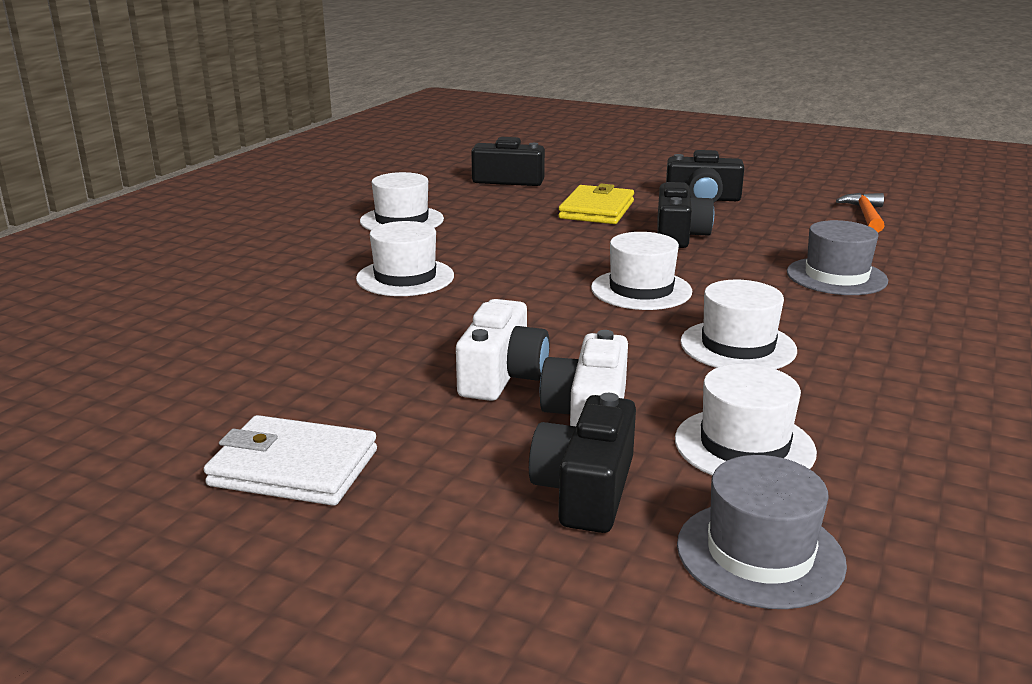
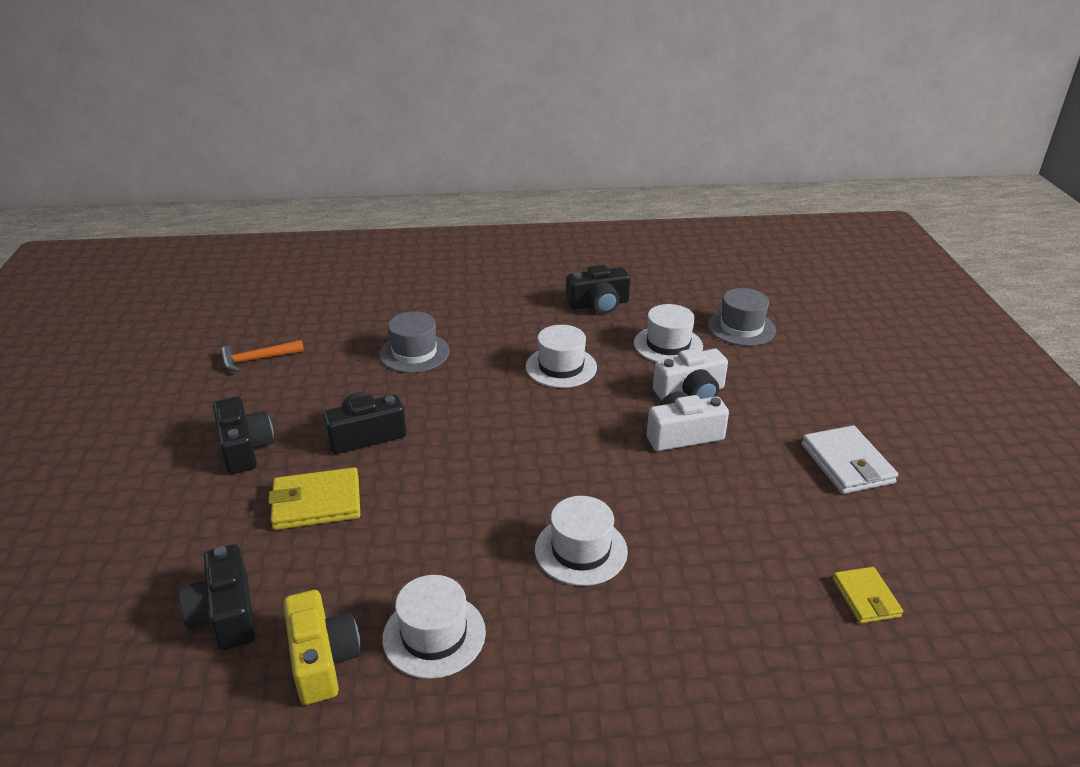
camera: 120 degrees left, 10 degrees up
black camera [529,393,636,533] -> black camera moved to [566,265,630,314]
white hat [591,232,692,310] -> none
none -> yellow camera [283,590,361,705]
none -> yellow wallet [833,567,903,624]

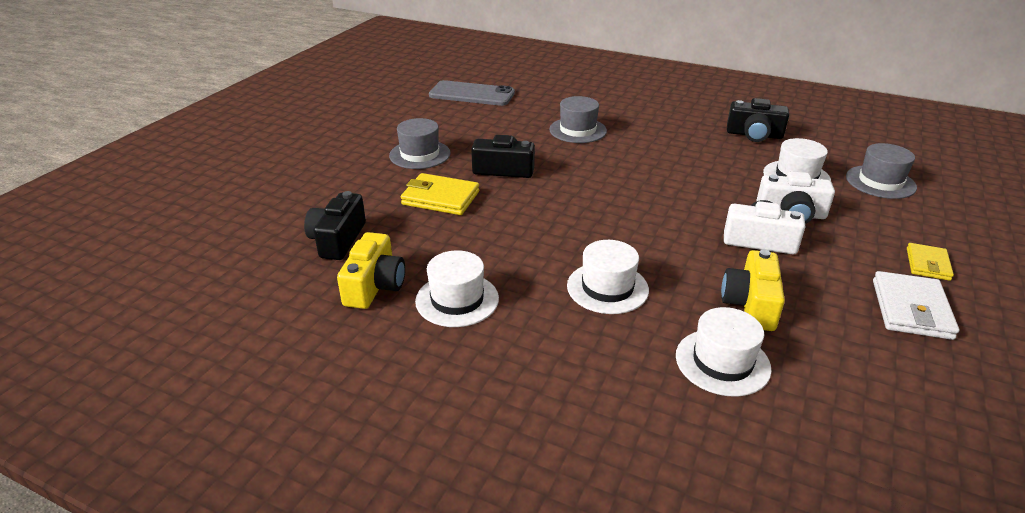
camera: 30 degrees right, 0 degrees up
black camera [213,396,274,474] -> grey hat [389,118,451,169]
orange hammer [221,340,304,372] -> none
white hat [526,325,597,388] -> white hat moved to [676,307,772,397]
yellow wallet [833,567,903,624] -> yellow wallet moved to [907,243,954,281]
none -> grey phone [429,80,515,106]
none -> yellow camera [721,249,785,331]

